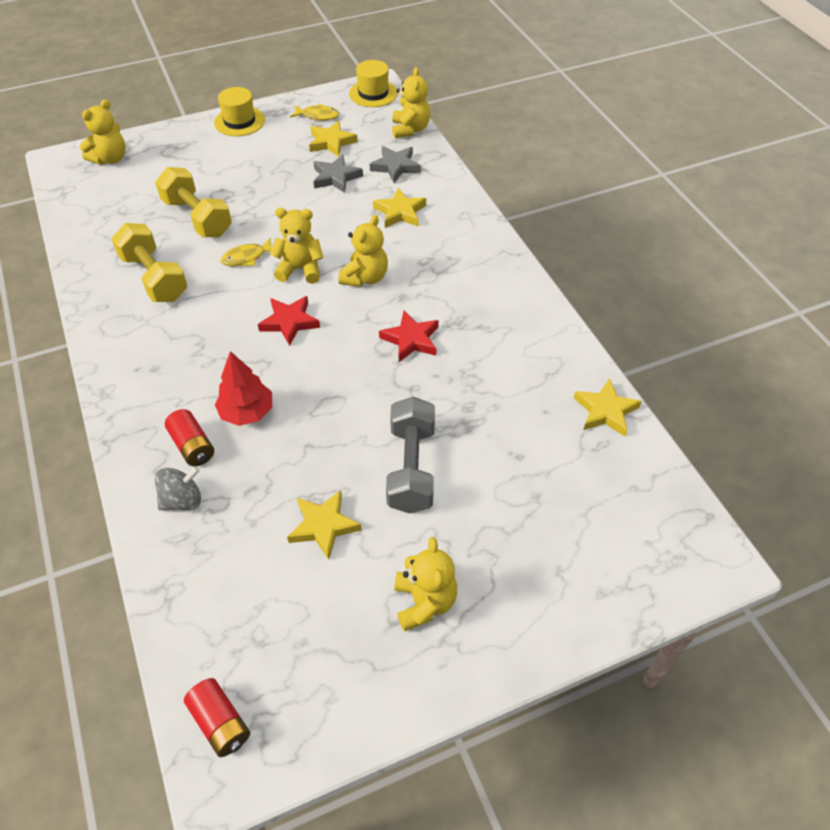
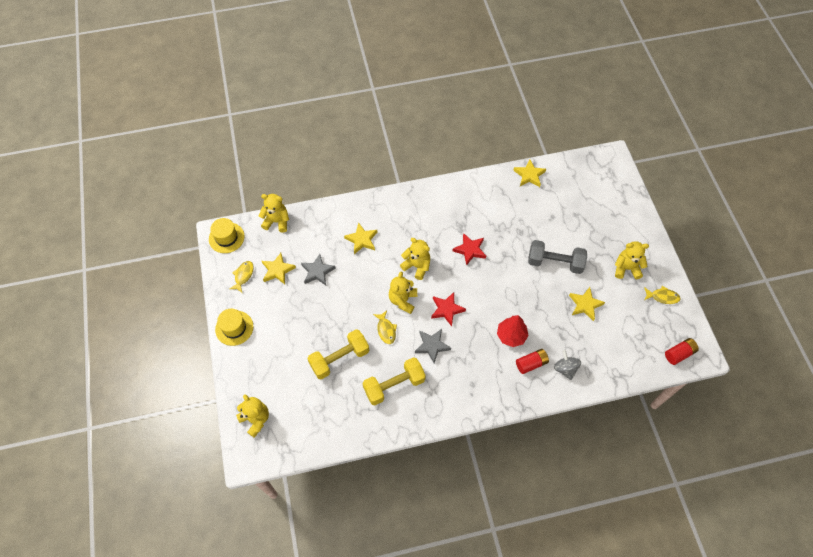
camera: 80 degrees left, 10 degrees up
grey star [370,146,421,183] -> grey star moved to [415,329,451,363]
none -> yellow fish [644,286,681,304]

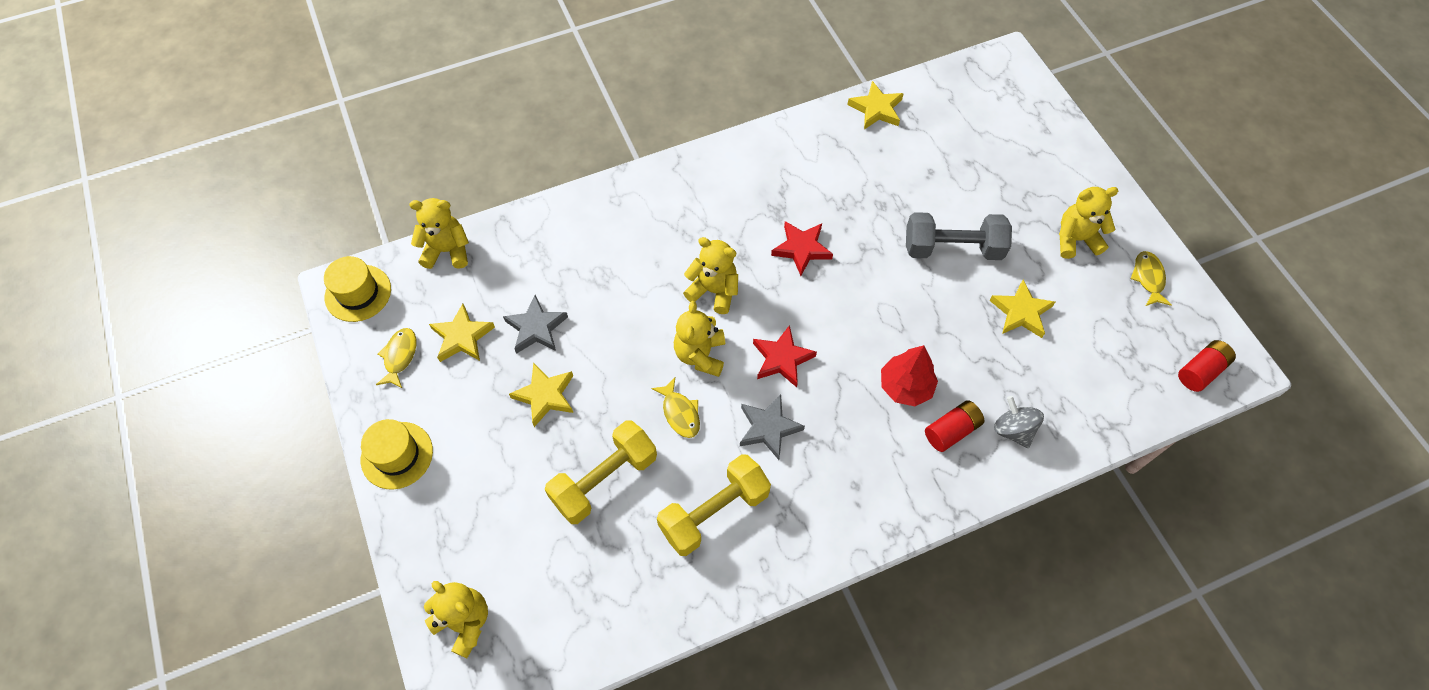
camera: 10 degrees left, 0 degrees up
yellow star [344,222,378,254] -> yellow star moved to [509,363,573,427]
yellow fish [644,286,681,304] -> yellow fish turned 90 degrees counterclockwise [1131,251,1172,306]

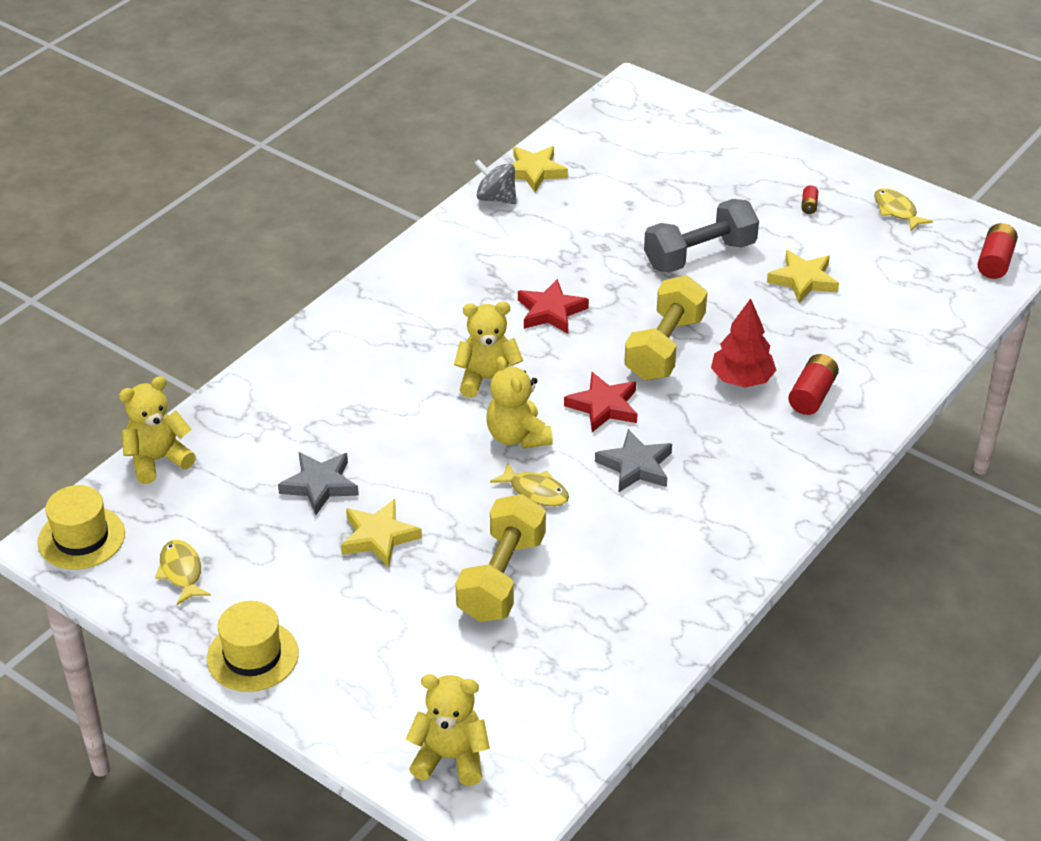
camera: 30 degrees left, 20 degrees down
yellow star [429,304,495,362] -> none
yellow dumbbell [657,454,771,556] -> yellow dumbbell moved to [624,276,707,380]
grey spinning top [994,396,1044,448] -> grey spinning top moved to [474,159,517,204]
yellow teddy bear [1059,187,1118,259] -> red battery [801,185,818,214]

